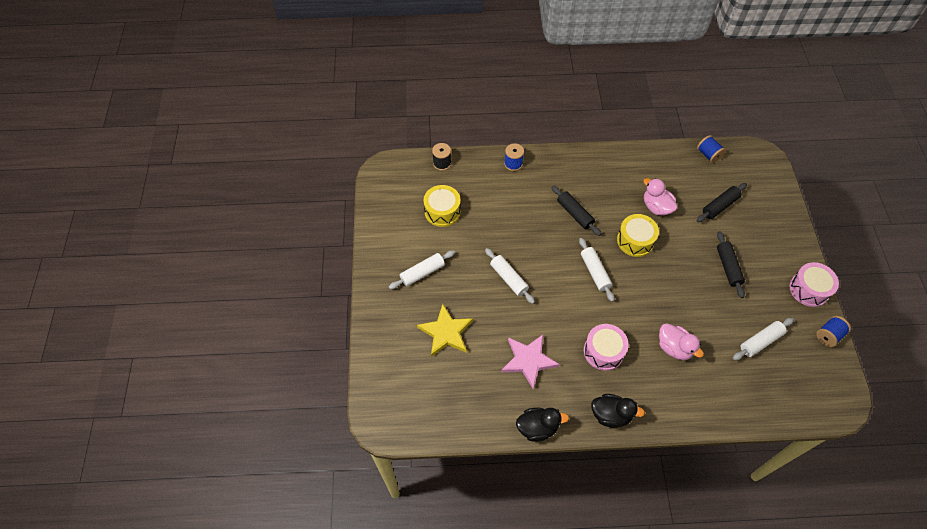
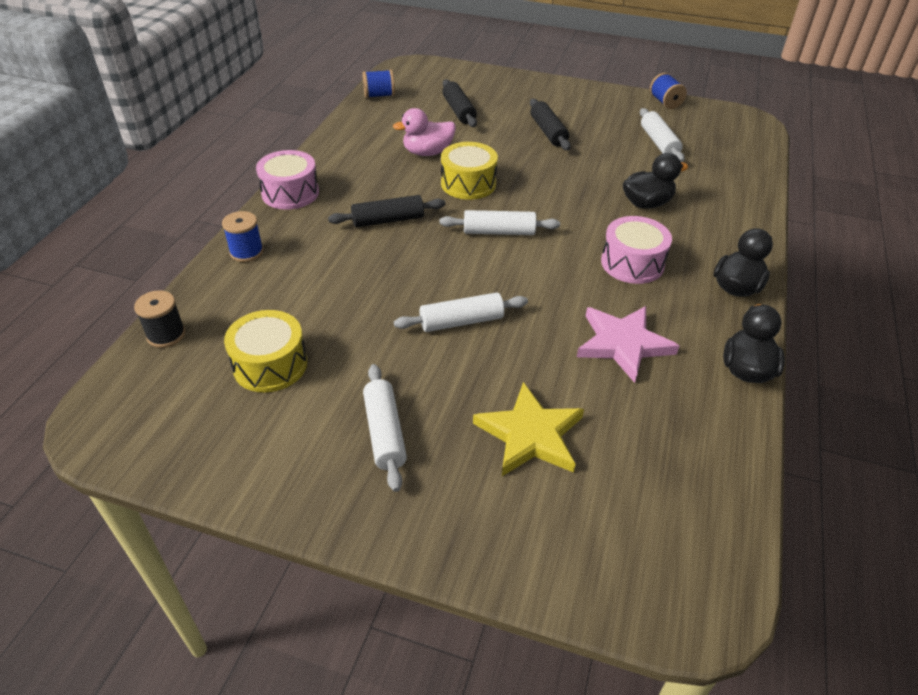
camera: 70 degrees left, 15 degrees down
pink duck [659,323,704,360] -> black duck [623,153,688,209]
black rolling pin [717,231,745,298] -> black rolling pin turned 60 degrees clockwise [530,99,571,150]
pink drum [789,262,839,307] -> pink drum moved to [256,150,319,210]

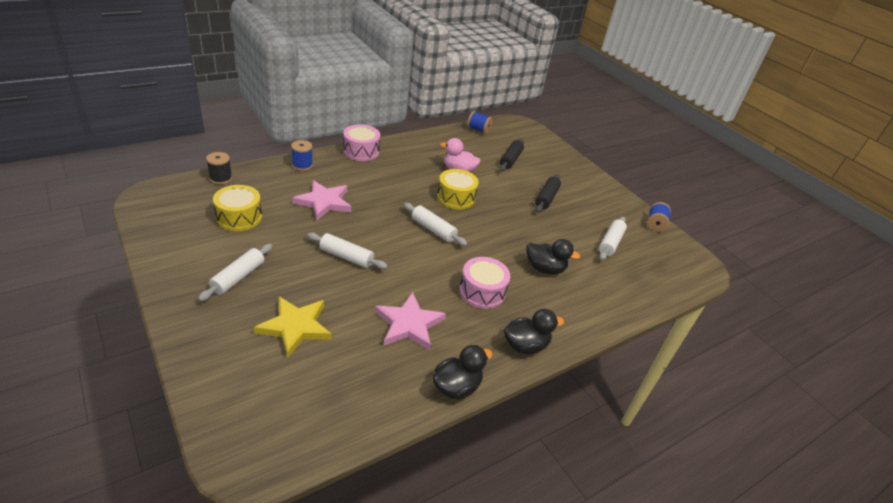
camera: 35 degrees right, 5 degrees down
black rolling pin [328,195,446,227] -> none
none -> pink star [293,180,351,220]

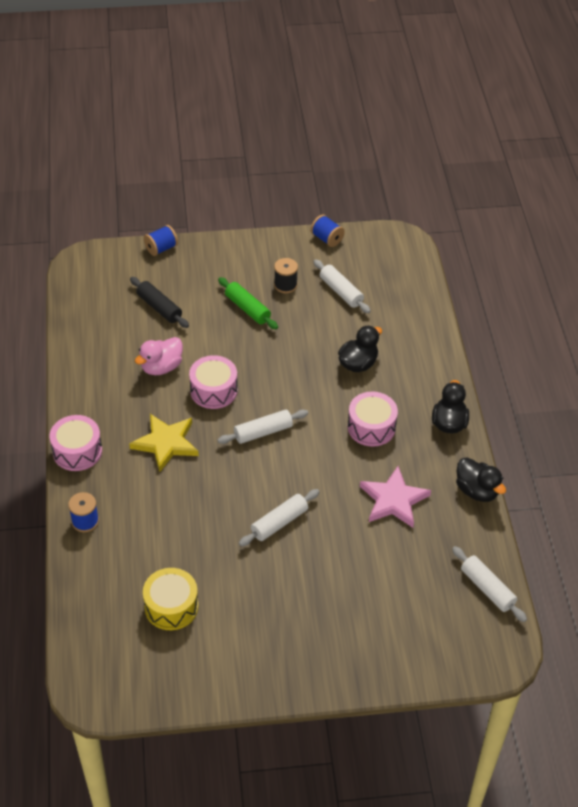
camera: 60 degrees left, 10 degrees up
white rolling pin [198,244,273,301] -> white rolling pin moved to [452,546,527,622]
black spool [206,152,232,185] -> black spool moved to [274,258,298,293]
yellow star [254,297,331,358] -> yellow star moved to [129,414,199,472]
pink star [293,180,351,220] -> none
black duck [432,345,493,400] -> black duck turned 150 degrees clockwise [456,457,506,502]
yellow drum [437,169,479,209] -> pink drum [189,355,238,409]
blue spool [467,111,493,134] -> blue spool moved to [144,225,178,256]
black rolling pin [535,174,561,213] -> green rolling pin [218,277,278,329]

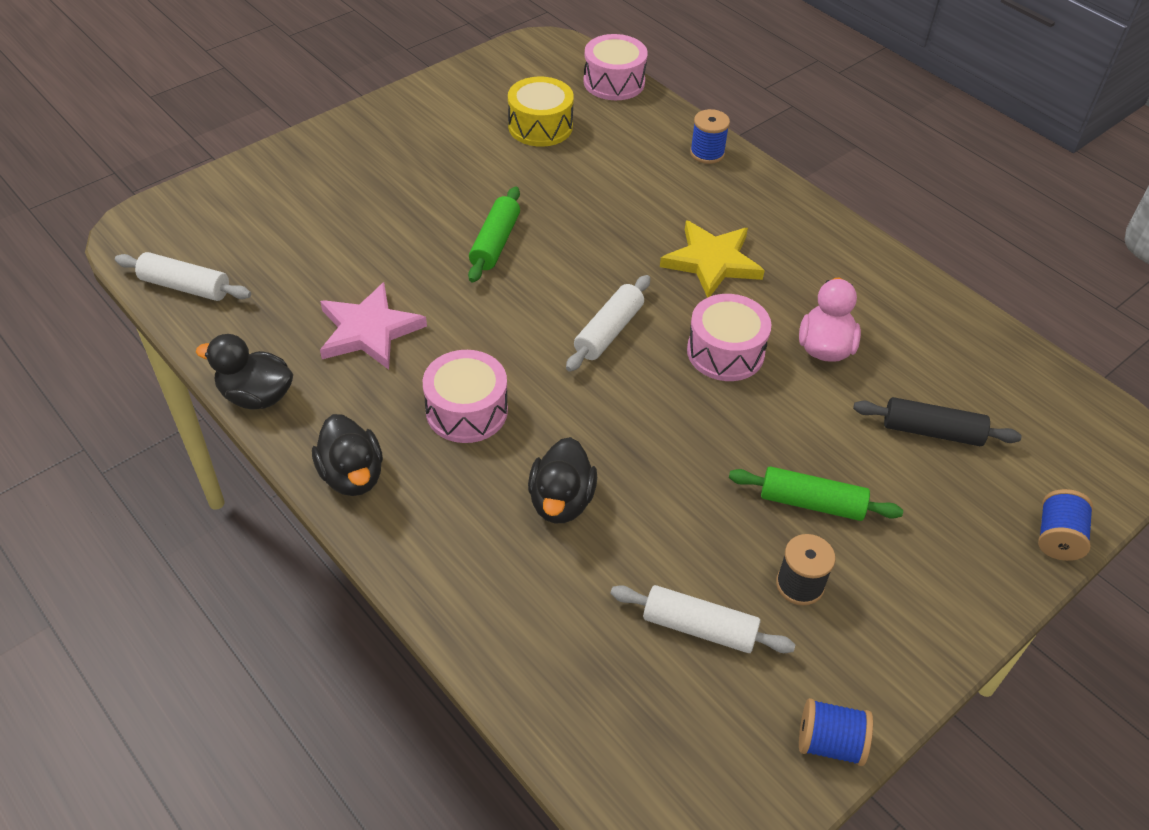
camera: 145 degrees right, 0 degrees up
pink drum [50,415,102,471] -> pink drum moved to [583,34,648,100]
white rolling pin [239,489,319,546] -> green rolling pin [468,187,520,283]

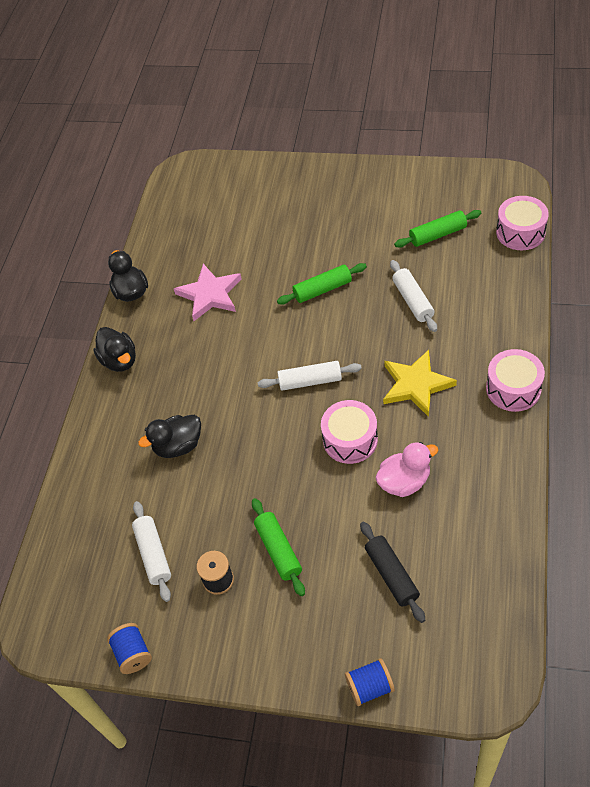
camera: 60 degrees right, 5 degrees up
white rolling pin [115,252,251,301] -> white rolling pin moved to [390,260,437,332]
black duck [312,414,383,496] -> black duck turned 60 degrees counterclockwise [93,327,136,372]
pink drum [423,350,508,443] -> pink drum moved to [486,349,545,412]
yellow drum [508,76,574,147] -> green rolling pin [394,210,481,248]
blue spool [690,109,730,164] -> none

